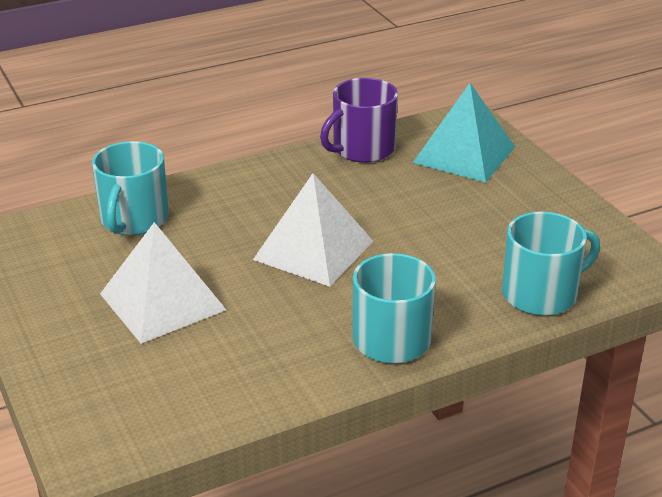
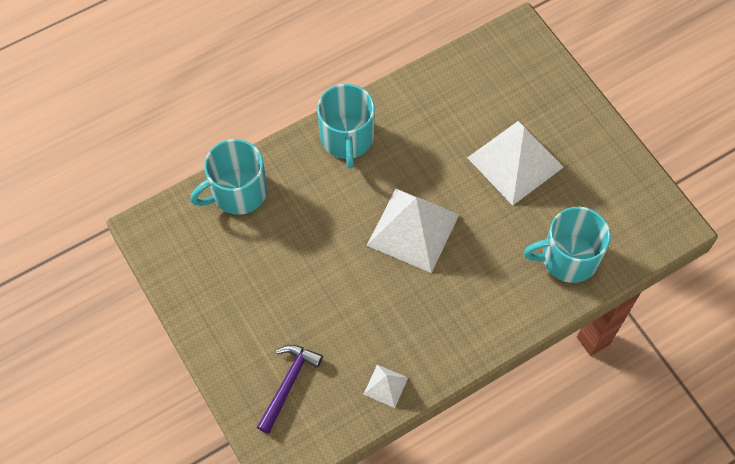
camera: 175 degrees right, 30 degrees up
turquoise mug [92,141,169,235] -> turquoise mug turned 105 degrees counterclockwise [524,207,611,283]
purple mug [320,78,398,163] -> white pyramid [363,365,408,408]
turquoise pyramid [413,83,515,183] -> purple hammer [257,345,323,434]

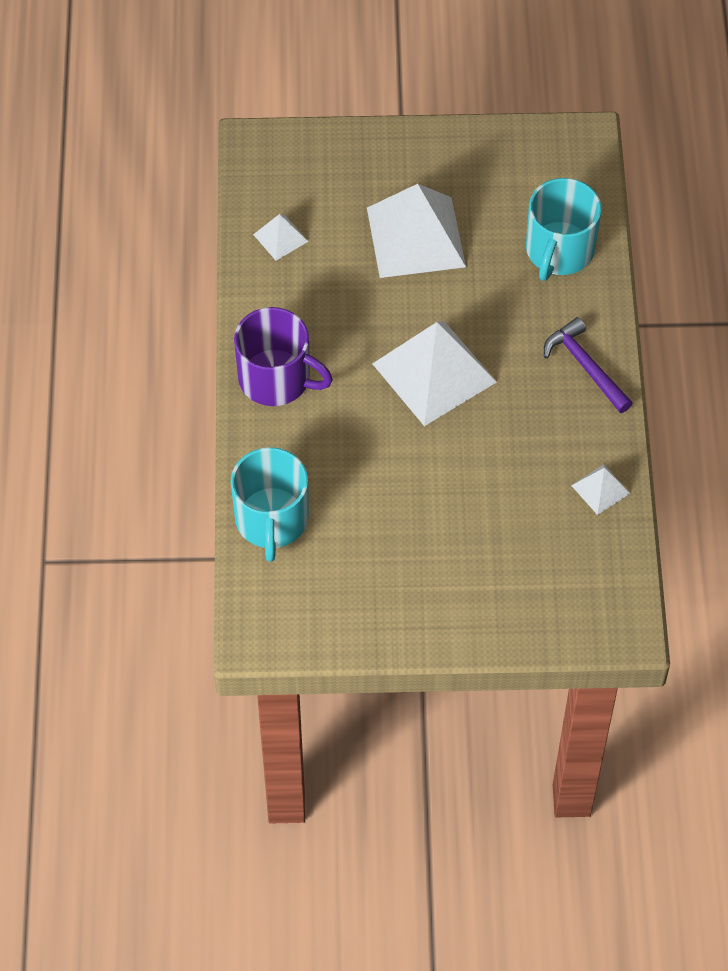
camera: 60 degrees left, 5 degrees down
purple hammer [257,345,323,434] -> purple hammer moved to [544,317,633,413]
turquoise mug [317,84,375,169] -> purple mug [234,307,333,406]
none -> white pyramid [253,214,308,261]

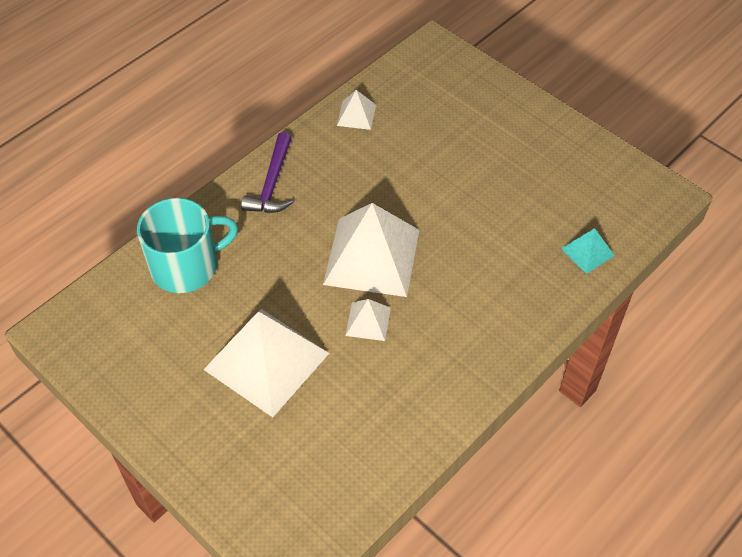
camera: 135 degrees left, 5 degrees down
turquoise mug [231,447,309,562] -> turquoise pyramid [561,228,615,274]
purple mug [234,307,333,406] -> none
white pyramid [253,214,308,261] -> white pyramid moved to [345,299,391,341]

